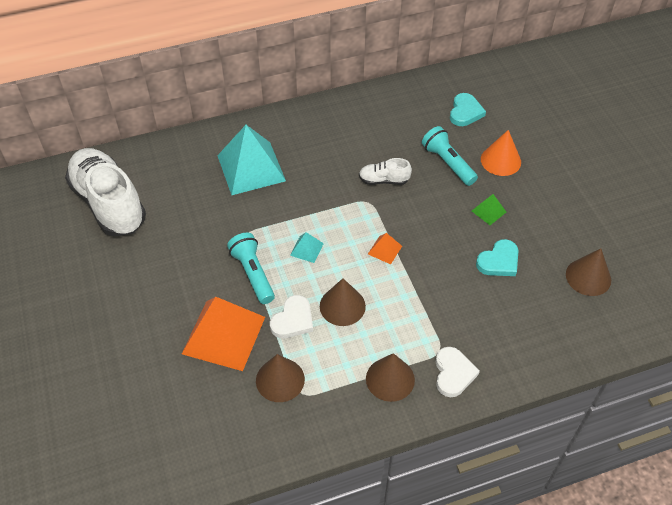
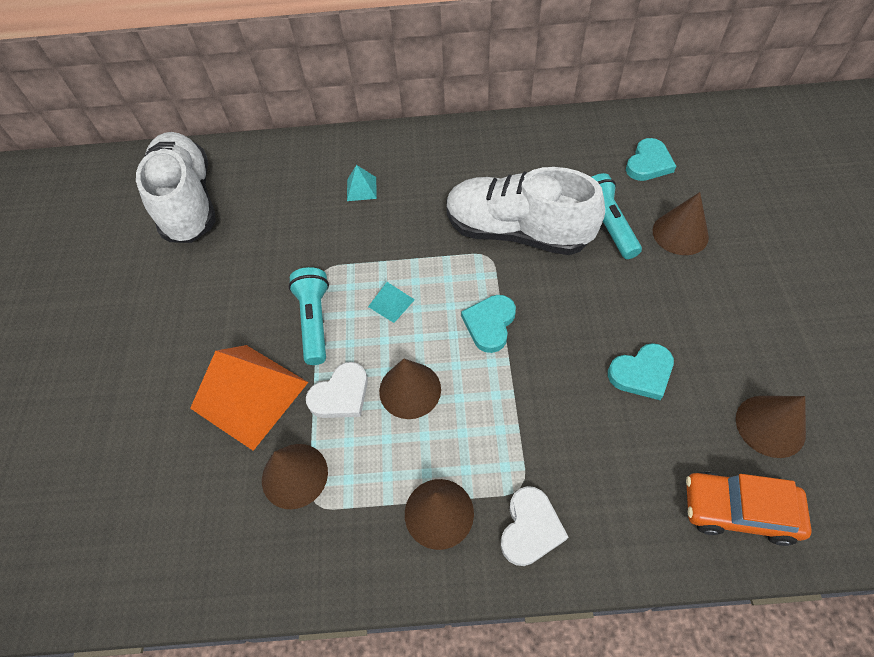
camera: 20 degrees right, 5 degrees up
turquoise pyramid [217,125,286,195] -> turquoise pyramid [347,165,377,201], size x0.43
white shoe [359,158,412,185] -> white shoe [447,167,605,255], size x2.26
orange pyramid [368,233,402,264] -> turquoise heart [461,295,516,353]
green pyramid [472,194,506,225] -> none
orange cone [481,130,521,176] -> brown cone [653,192,709,255]
none -> orange car [686,472,812,546]

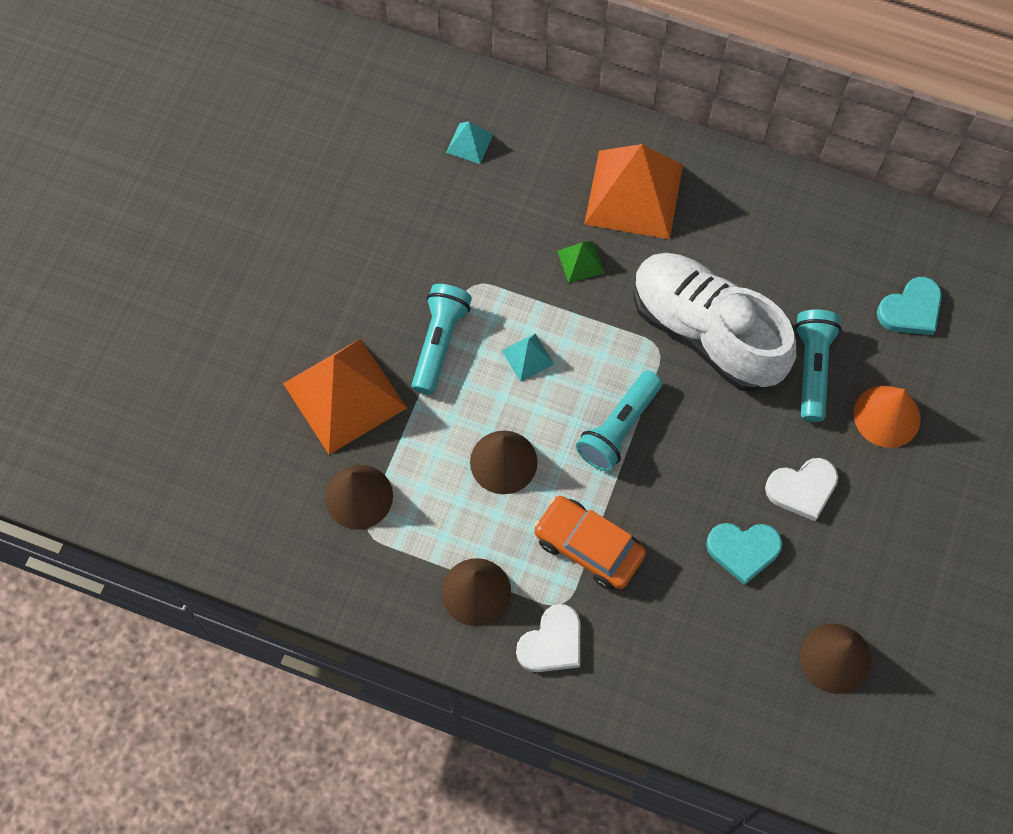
camera: 20 degrees right, 10 degrees up
white shoe [136,132,216,243] -> none
white heart [306,362,368,418] -> white heart moved to [765,458,838,521]
turquoise pyramid [347,165,377,201] -> turquoise pyramid moved to [446,122,493,164]
turquoise heart [461,295,516,353] -> turquoise flashlight [576,371,662,471]
brown cone [653,192,709,255] -> orange cone [854,386,921,448]
orange car [686,472,812,546] -> orange car moved to [533,496,646,590]
none -> green pyramid [557,241,604,283]
none -> orange pyramid [584,144,683,239]

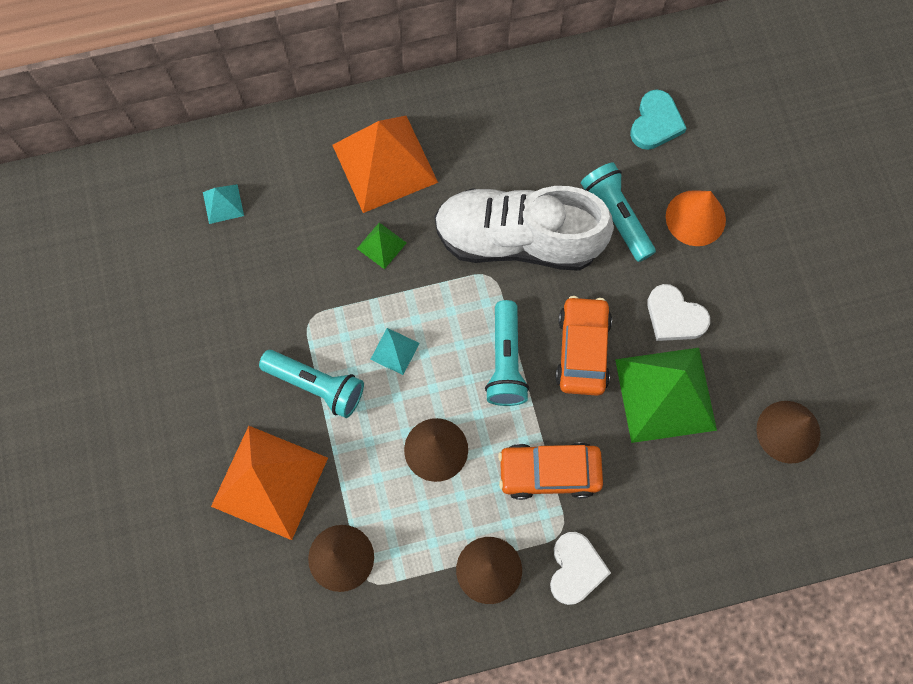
camera: 35 degrees left, 5 degrees up
turquoise flashlight [412,284,472,395] -> turquoise flashlight turned 135 degrees clockwise [259,350,364,418]
turquoise heart [706,523,782,585] -> green pyramid [615,348,717,443]
white heart [765,458,838,521] -> white heart turned 90 degrees clockwise [647,284,710,341]
none -> orange car [555,296,612,396]

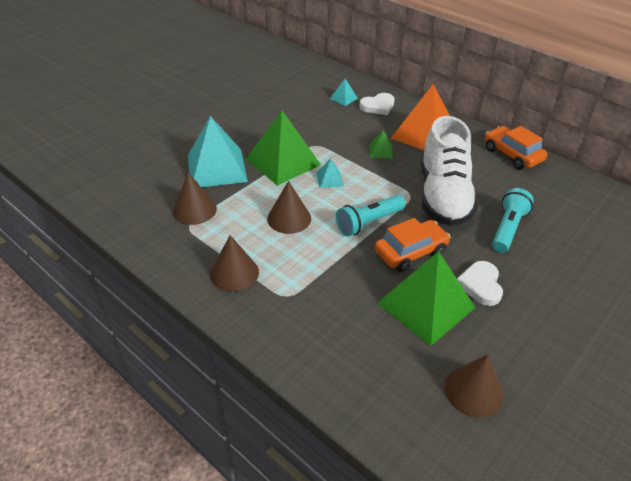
camera: 55 degrees right, 30 degrees down
orange pyramid [211,426,328,540] -> turquoise pyramid [188,116,248,187]
turquoise flashlight [259,350,364,418] -> green pyramid [246,110,321,185]
white shoe [435,186,614,271] -> white shoe turned 150 degrees counterclockwise [421,116,478,226]
orange car [498,442,603,500] -> orange car moved to [485,126,547,170]
white heart [550,532,611,605] -> white heart moved to [359,93,395,115]
turquoise heart [630,90,687,150] -> none
orange cone [666,190,726,246] -> none

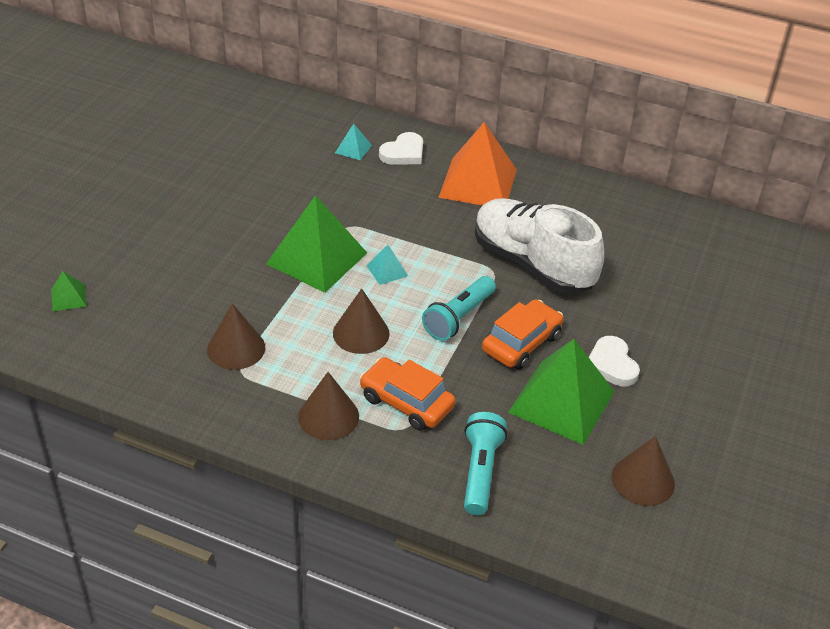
camera: 20 degrees left, 0 degrees up
turquoise pyramid [188,116,248,187] -> none
green pyramid [370,130,393,159] -> green pyramid moved to [51,271,87,311]
white shoe [421,116,478,226] -> white shoe turned 150 degrees clockwise [475,198,604,294]
orange car [485,126,547,170] -> orange car moved to [360,357,456,431]
turquoise flashlight [492,188,534,253] -> turquoise flashlight moved to [464,412,507,515]

